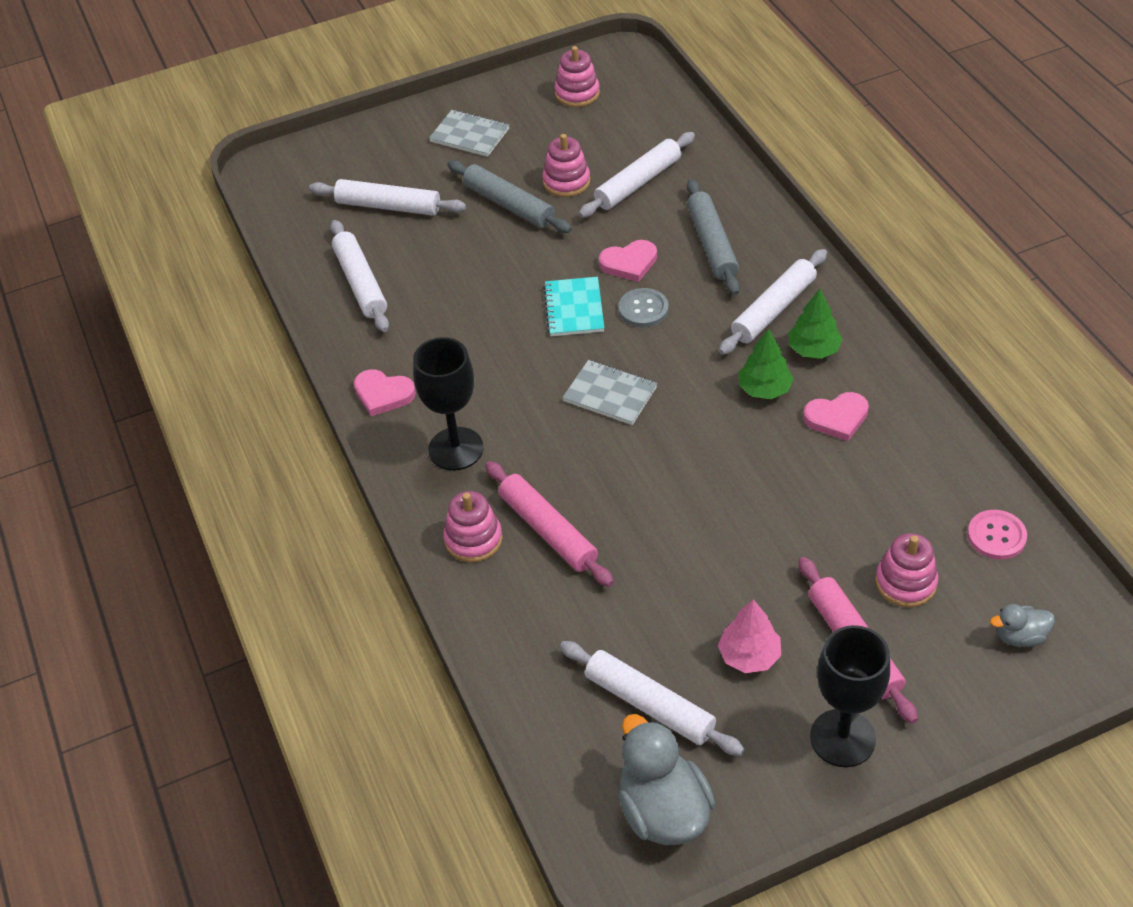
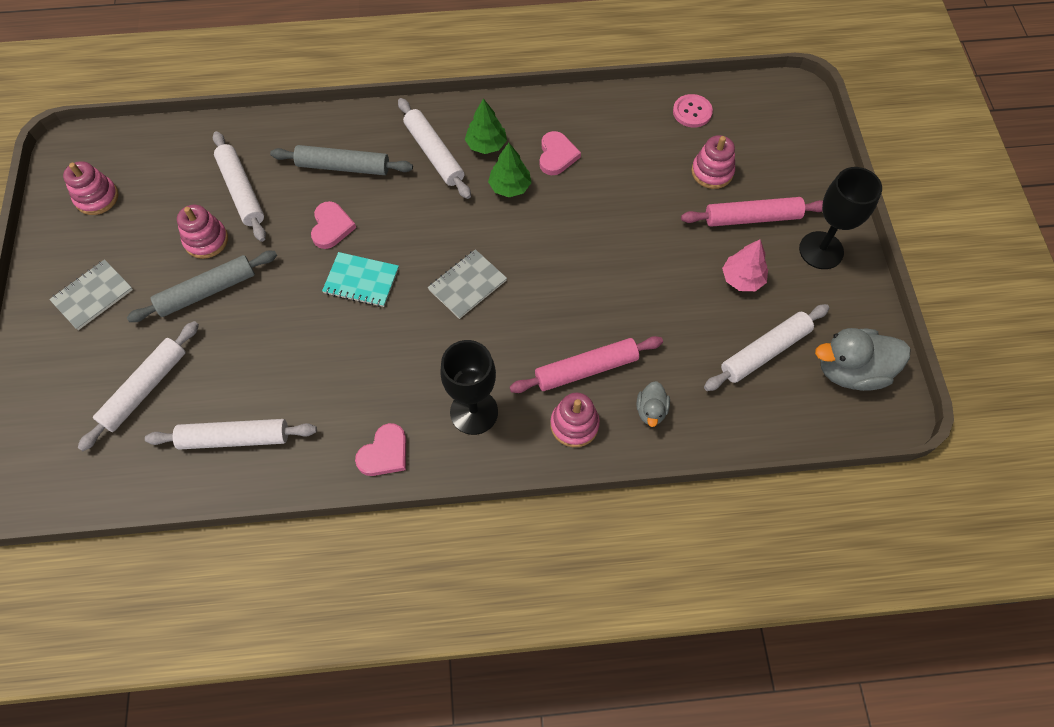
camera: 75 degrees left, 15 degrees up
grey button [619,288,668,327] -> none
grey duck [990,604,1055,647] -> grey duck moved to [636,381,670,427]

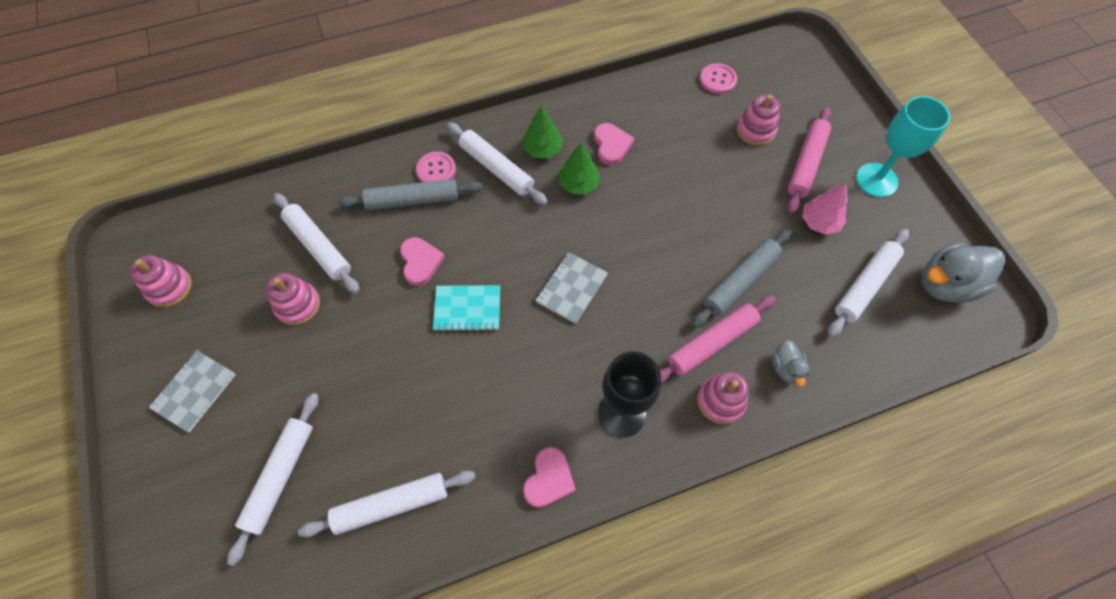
camera: 15 degrees left, 0 degrees up
grey rolling pin [127,251,277,322] -> grey rolling pin moved to [692,229,792,328]
pink rolling pin [681,197,823,227] -> pink rolling pin turned 45 degrees counterclockwise [787,107,831,213]
black goblet [799,167,882,269] -> turquoise goblet [856,96,950,197]
none -> pink button [416,152,456,182]

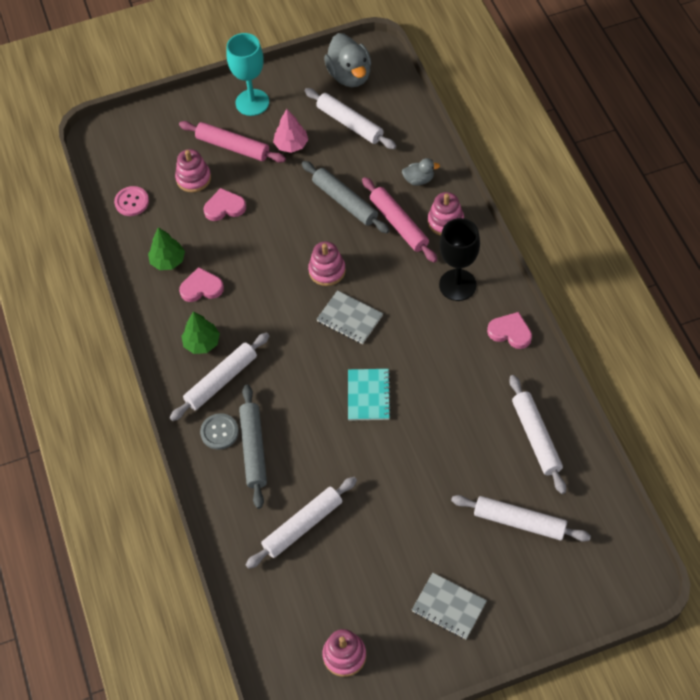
camera: 85 degrees left, 5 degrees down
pink stacking toy [266,273,320,325] -> pink stacking toy moved to [308,241,346,286]
pink heart [400,237,445,286] -> pink heart moved to [204,188,246,221]
pink button [416,152,456,182] -> grey button [200,413,239,450]
green tree [559,143,601,195] -> green tree moved to [148,227,185,270]

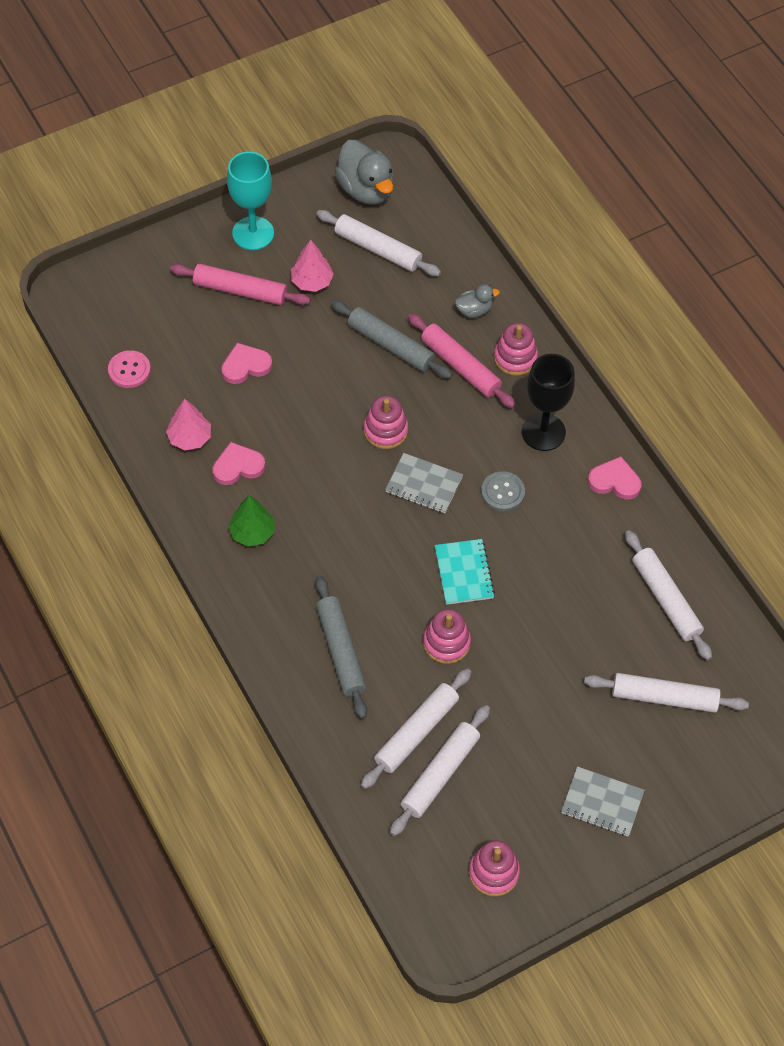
camera: 15 degrees left, 0 degrees up
green tree [148,227,185,270] -> pink tree [166,399,211,450]
white rolling pin [170,332,269,421] -> white rolling pin moved to [390,705,490,836]
pink stacking toy [175,149,211,193] -> pink stacking toy moved to [423,609,471,664]
grey button [200,413,239,450] -> grey button moved to [481,471,525,511]

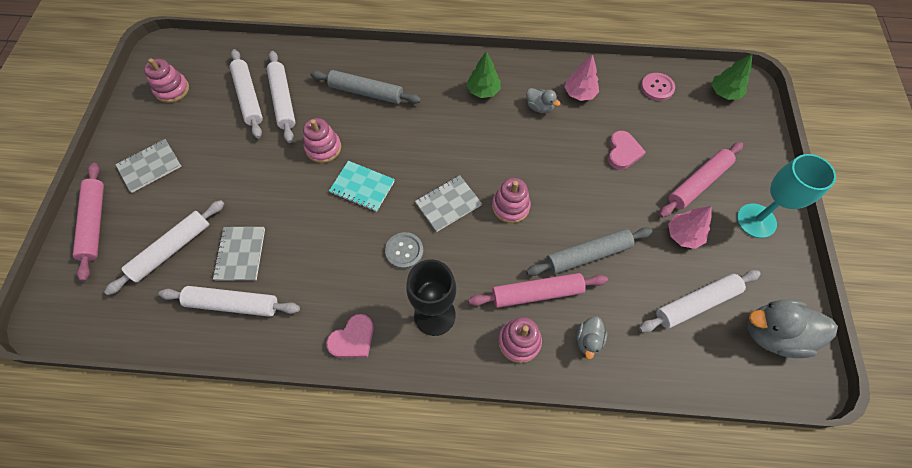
camera: 125 degrees right, 5 degrees up
pink heart [213,442,265,485] -> grey duck [526,88,561,113]
none -> pink rolling pin [73,163,104,281]
none -> grey notebook [212,227,265,281]
none -> green tree [711,54,752,100]

